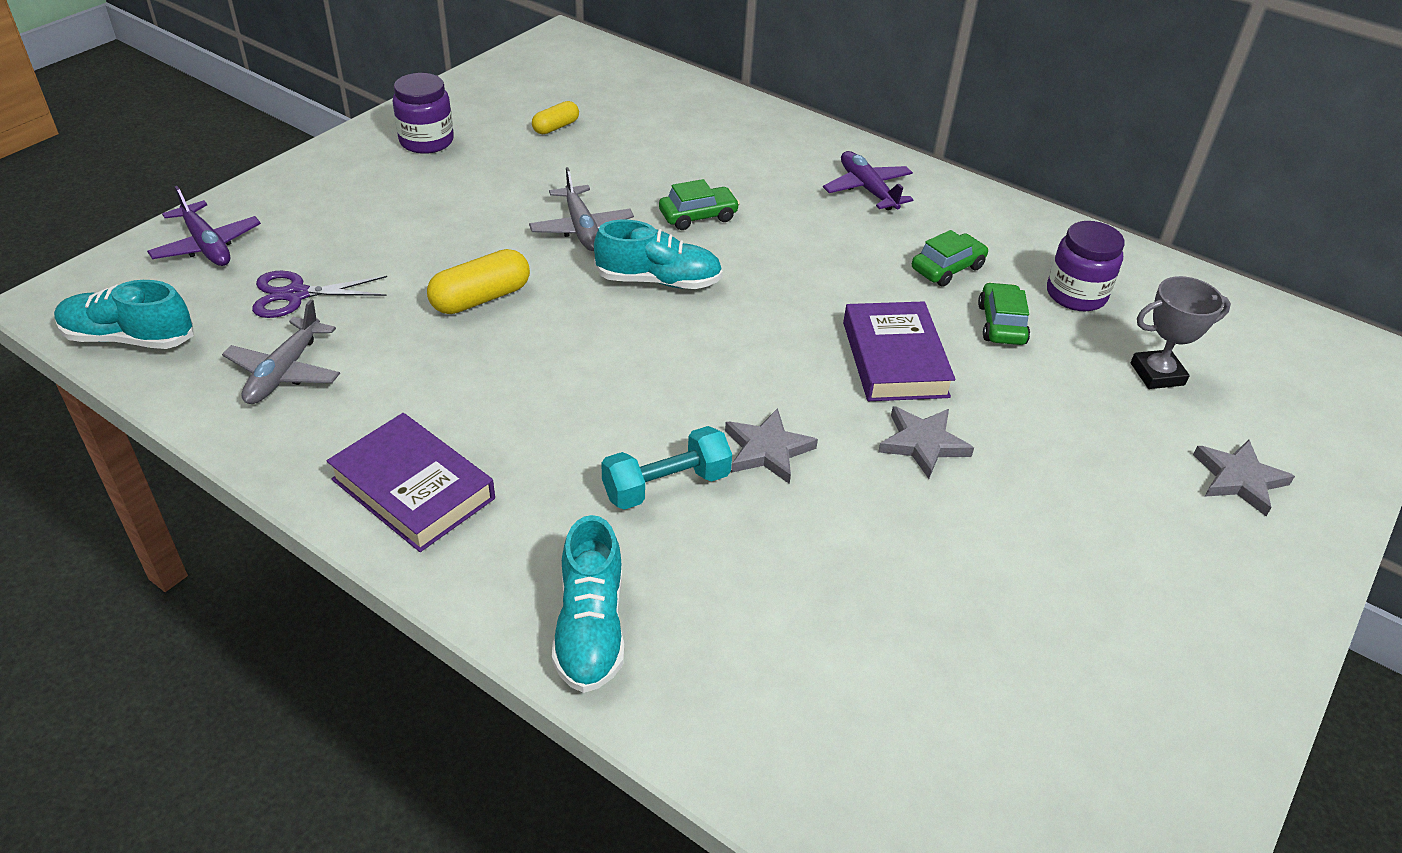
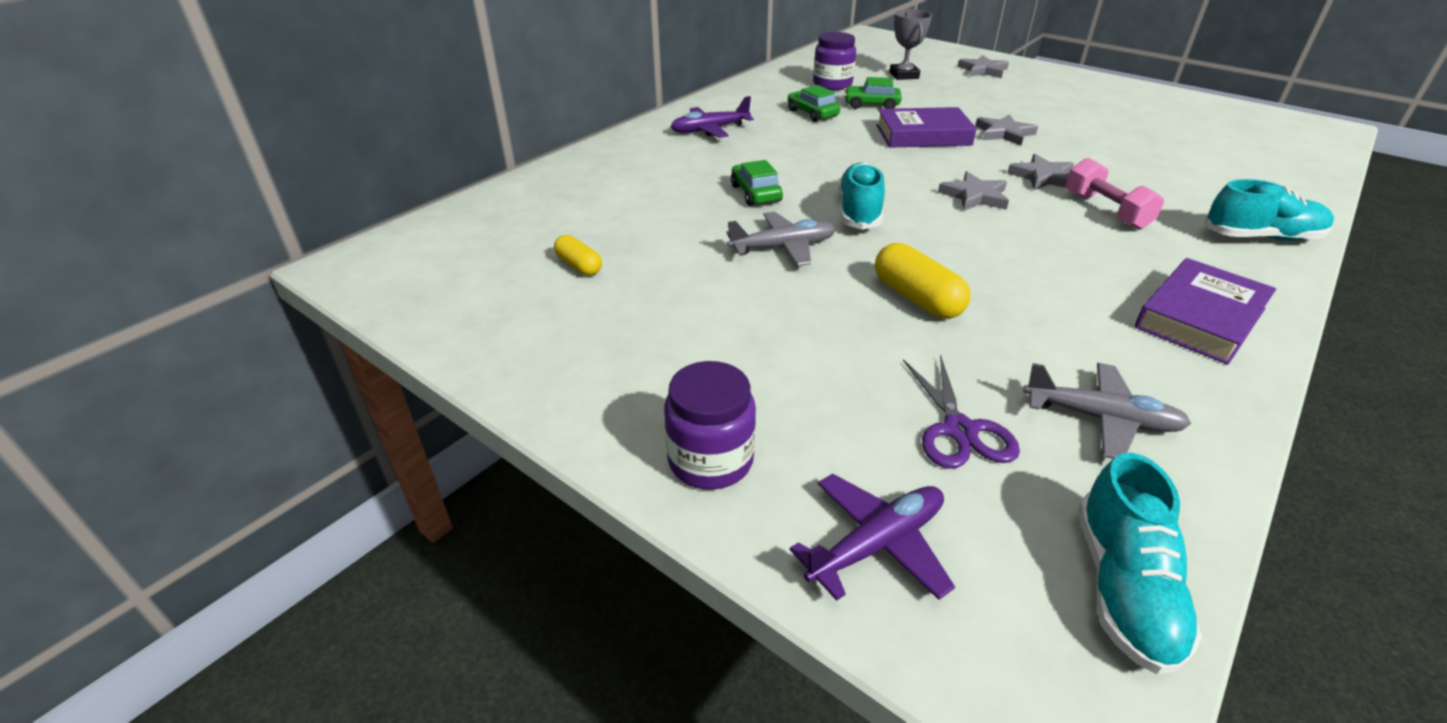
camera: 85 degrees left, 5 degrees down
purple jar [393,73,454,154] -> purple jar moved to [664,361,756,490]
turquoise dumbbell [601,426,732,510] -> pink dumbbell [1066,158,1164,230]
none -> grey star [938,171,1009,211]

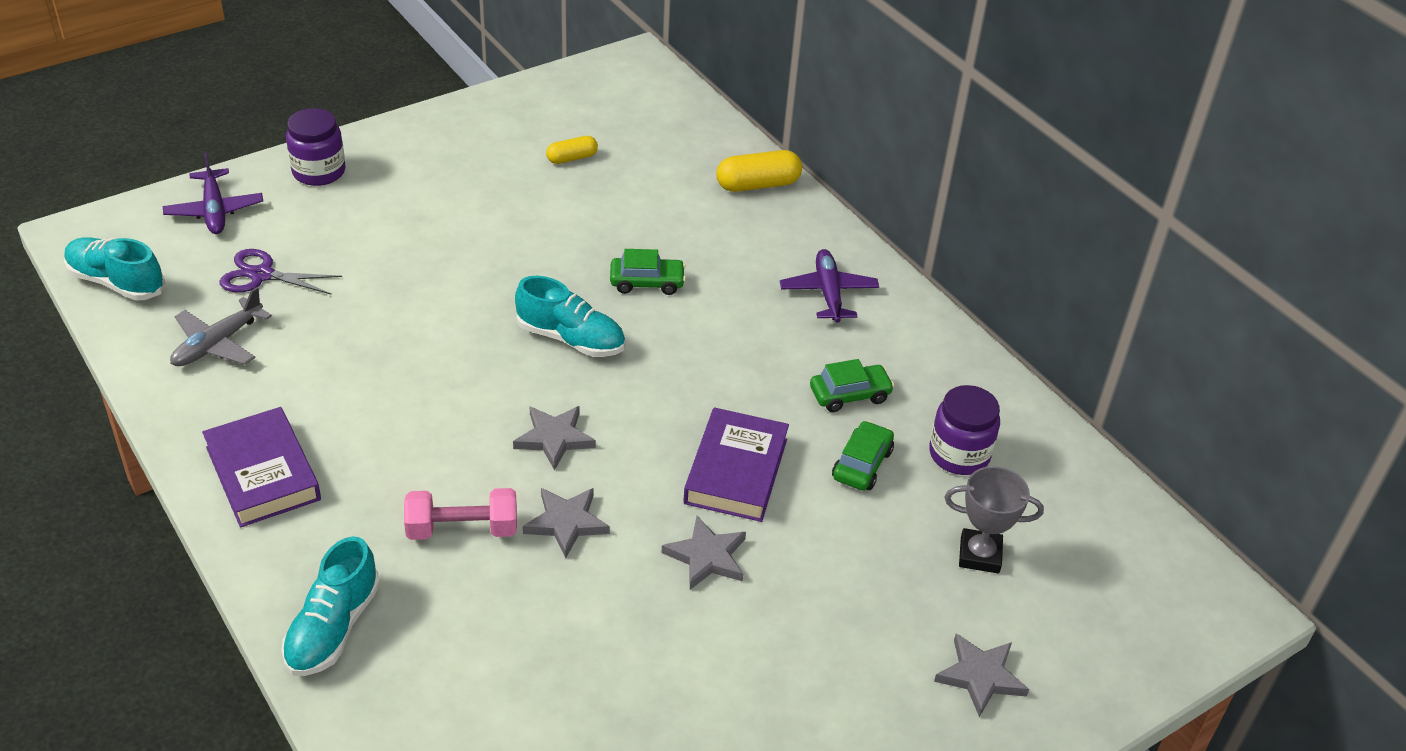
camera: 105 degrees right, 5 degrees up
grey plane [726,212,836,266] -> none
yellow capsule [875,243,971,319] -> yellow capsule moved to [716,150,802,192]

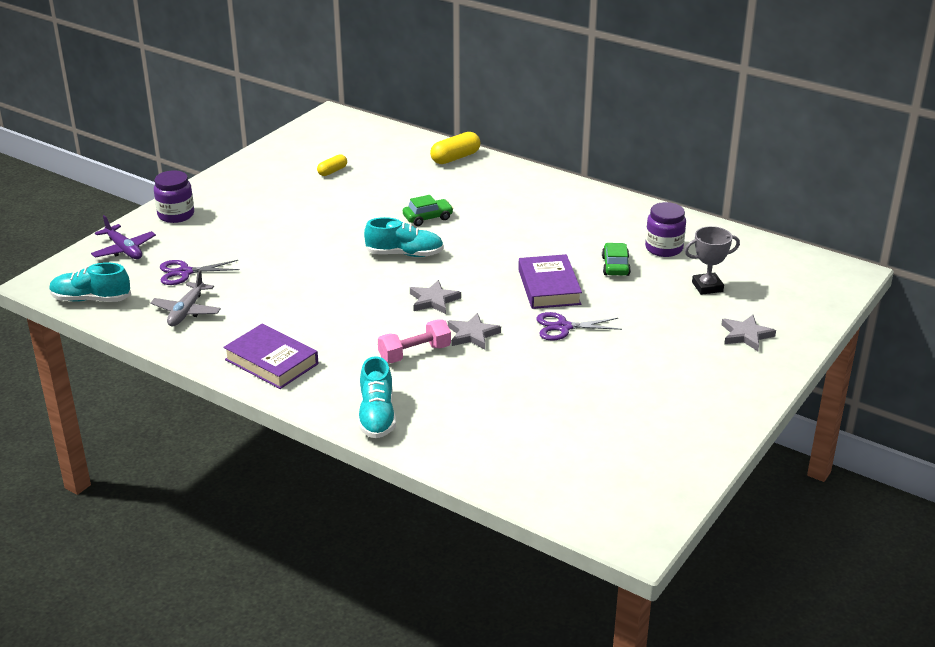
camera: 20 degrees left, 10 degrees down
grey star [662,516,746,590] -> purple scissors [536,312,622,341]
purple plane [780,249,879,323] -> none
green car [810,359,894,412] -> none

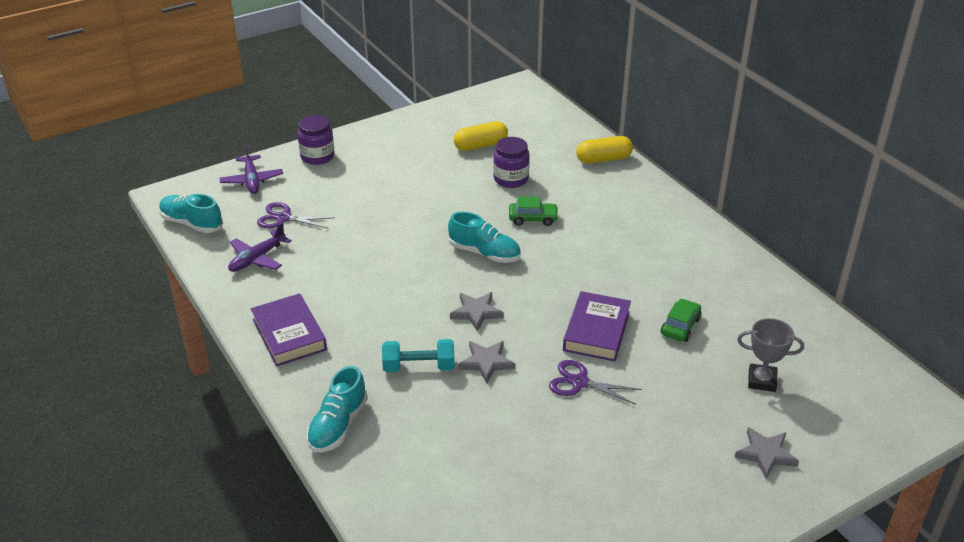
camera: 25 degrees right, 5 degrees up
grey plane [150,270,221,326] -> purple plane [228,222,292,272]
yellow capsule [317,154,347,176] -> yellow capsule [453,121,508,151], size x1.62
pink dumbbell [378,319,451,363] -> turquoise dumbbell [382,339,455,372]
purple jar [645,202,686,257] -> purple jar moved to [493,137,530,188]

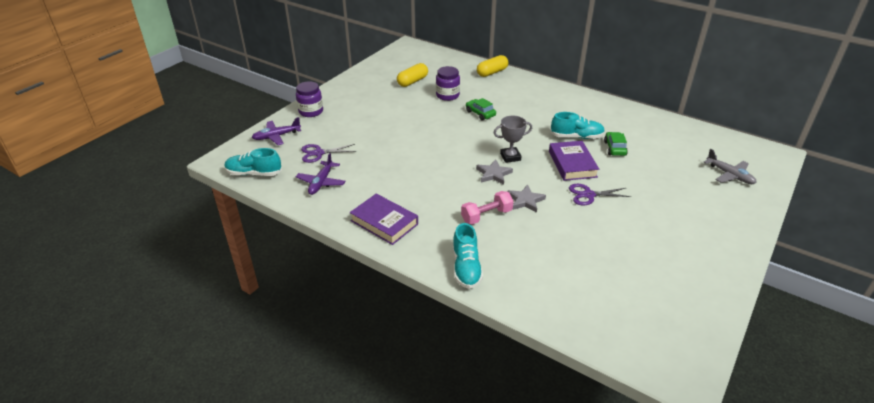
camera: 25 degrees left, 0 degrees up
purple plane [220,144,283,194] -> purple plane turned 105 degrees clockwise [252,117,301,145]
turquoise dumbbell [382,339,455,372] -> pink dumbbell [461,191,513,225]
turquoise shoe [448,212,521,263] -> turquoise shoe moved to [550,112,605,139]
green car [509,196,559,226] -> green car turned 105 degrees counterclockwise [466,98,496,121]
grey star [734,427,799,479] -> none
grey trophy [737,318,804,392] -> grey trophy moved to [494,115,532,163]
none -> grey plane [704,149,757,184]

